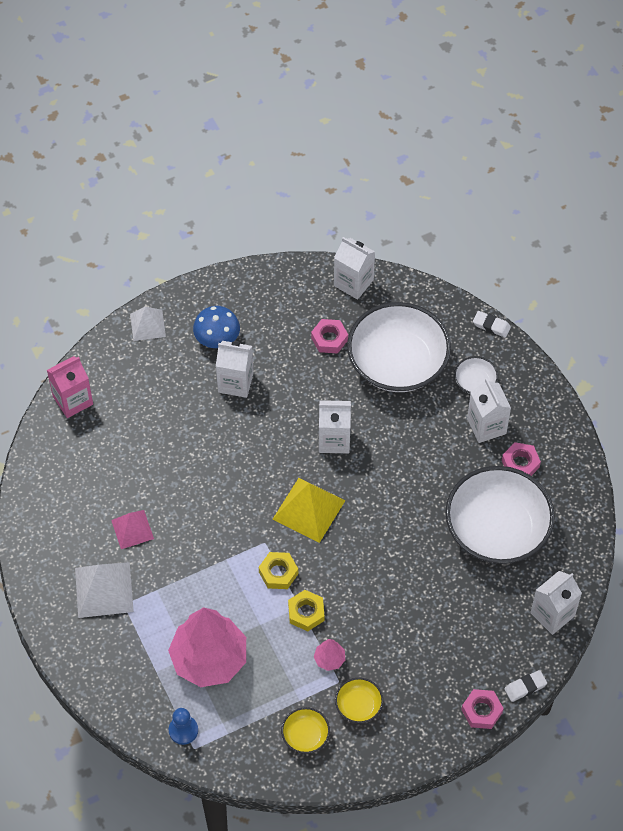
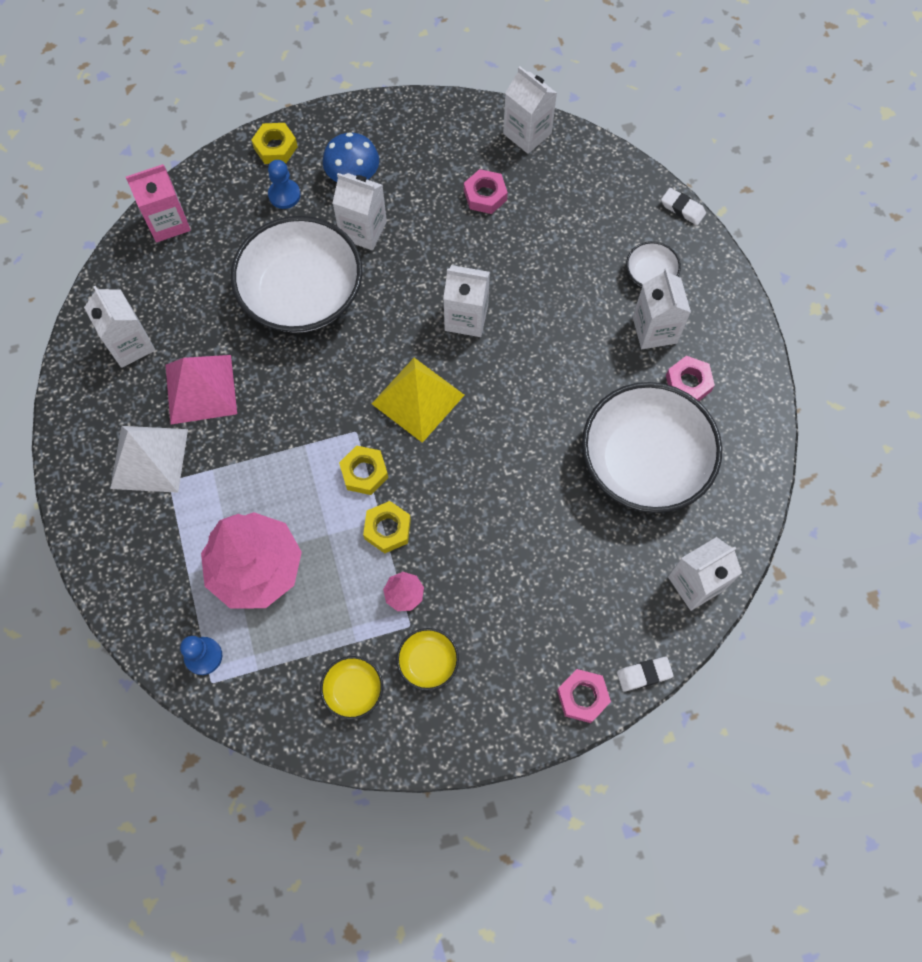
camera: 10 degrees right, 10 degrees up
pink pyramid [111,510,154,549] -> pink pyramid [165,355,237,425], size x1.57
white pyramid [130,307,166,341] -> yellow nut [251,123,298,164]
white bowl [347,302,451,392] -> white bowl moved to [231,216,362,333]
none -> white carton [84,286,155,368]
none -> blue pawn [268,160,301,209]

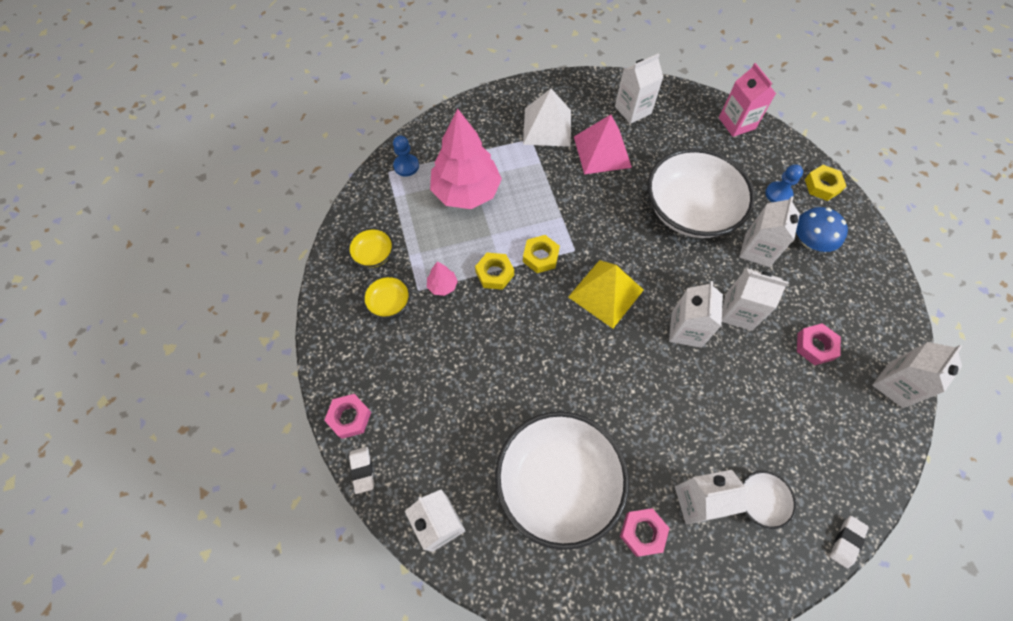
camera: 90 degrees right, 5 degrees down
none -> white carton [722,268,789,331]

